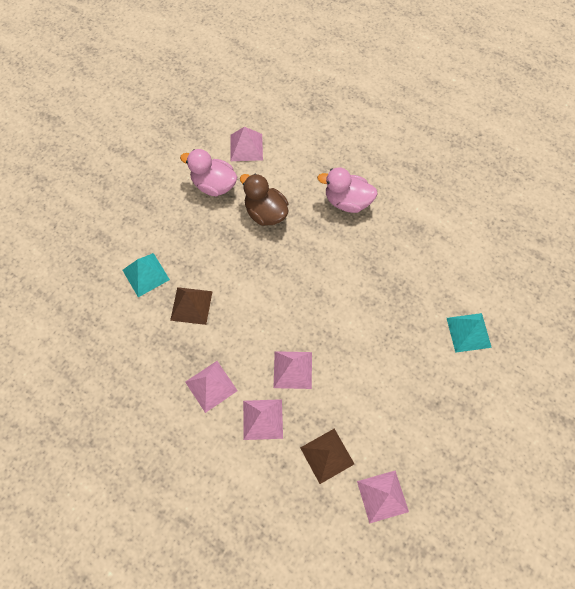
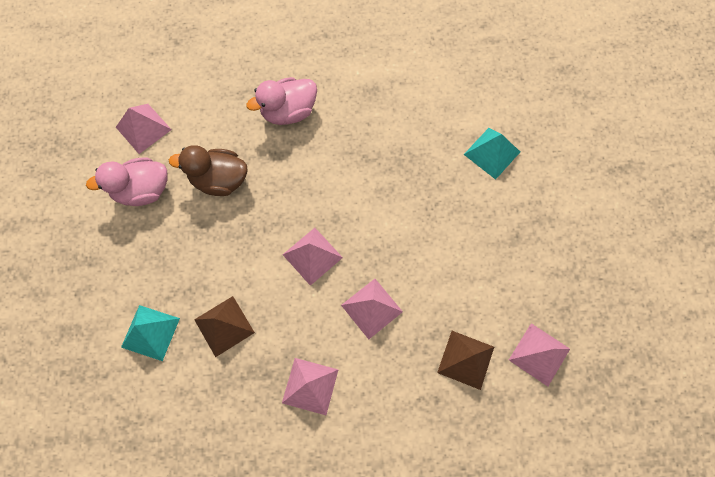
camera: 40 degrees left, 5 degrees up
pink pyramid [243,399,283,440] -> pink pyramid moved to [283,228,343,286]

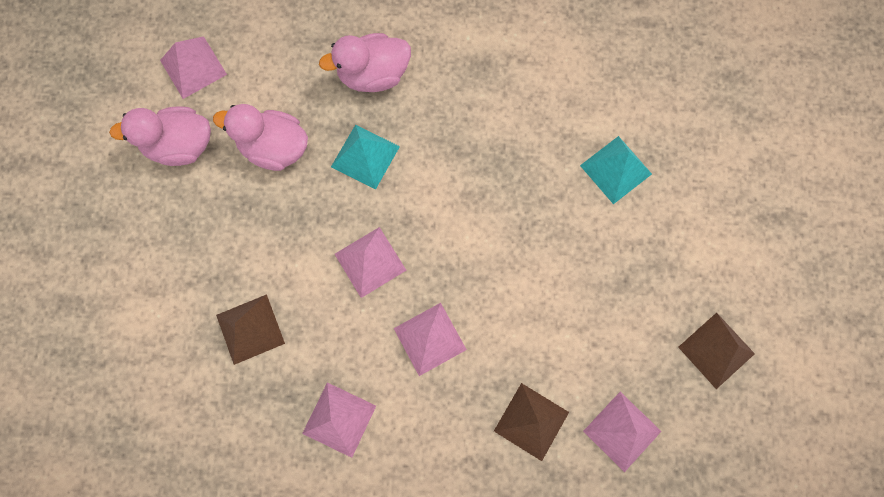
camera: 10 degrees right, 5 degrees up
turquoise pyramid [121,305,180,361] -> turquoise pyramid moved to [331,125,400,190]
brown duck [169,145,248,196] -> pink duck [213,104,308,171]
none -> brown pyramid [678,313,755,389]

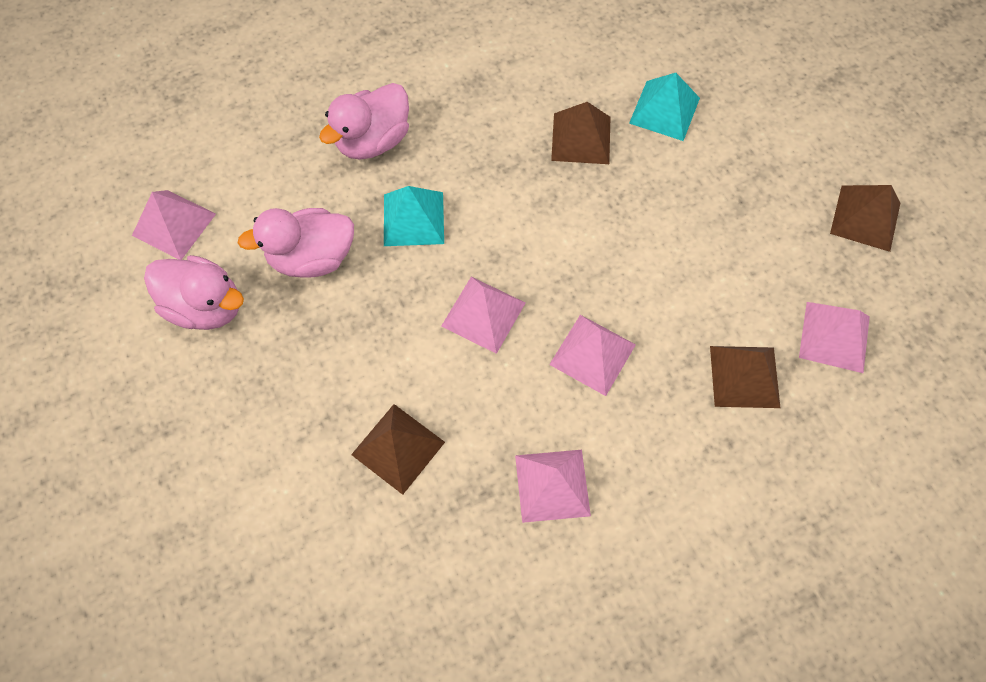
camera: 30 degrees left, 10 degrees down
pink duck [109,106,211,166] -> pink duck turned 120 degrees counterclockwise [144,255,244,330]
none -> brown pyramid [551,102,611,164]

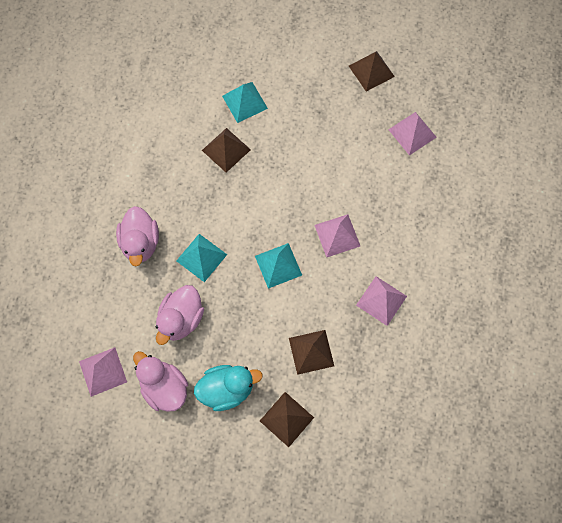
camera: 50 degrees left, 5 degrees up
pink duck [144,255,244,330] -> pink duck turned 105 degrees counterclockwise [133,351,188,412]
pink pyramid [441,277,526,354] -> turquoise pyramid [255,243,302,289]
brown pyramid [710,346,780,408] -> brown pyramid moved to [260,392,314,447]
none -> turquoise duck [194,365,263,411]

